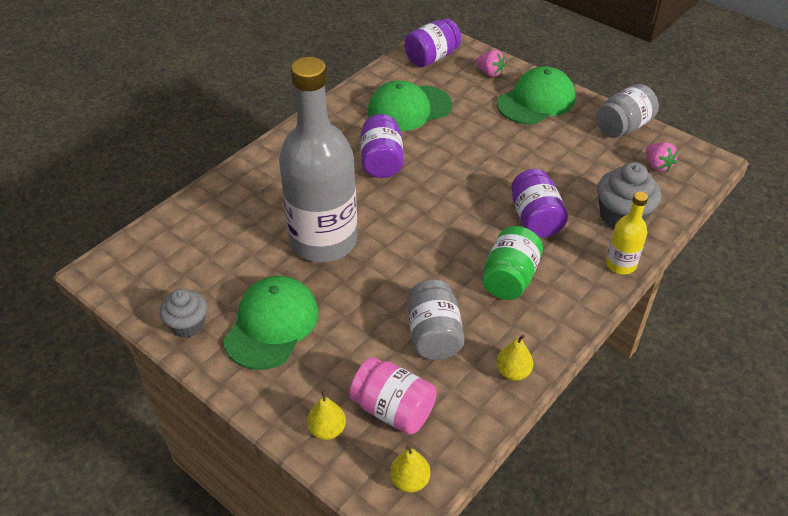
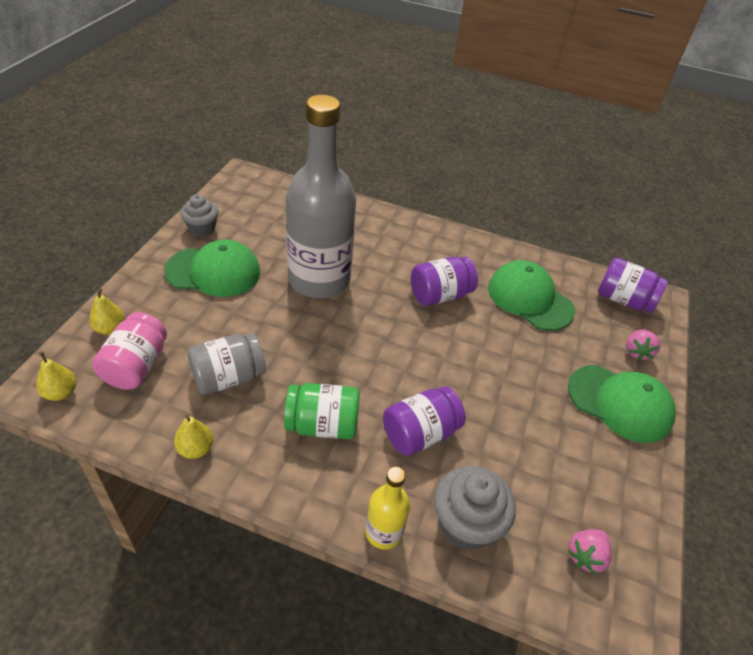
camera: 65 degrees right, 0 degrees up
grey jar [596,84,659,138] -> none

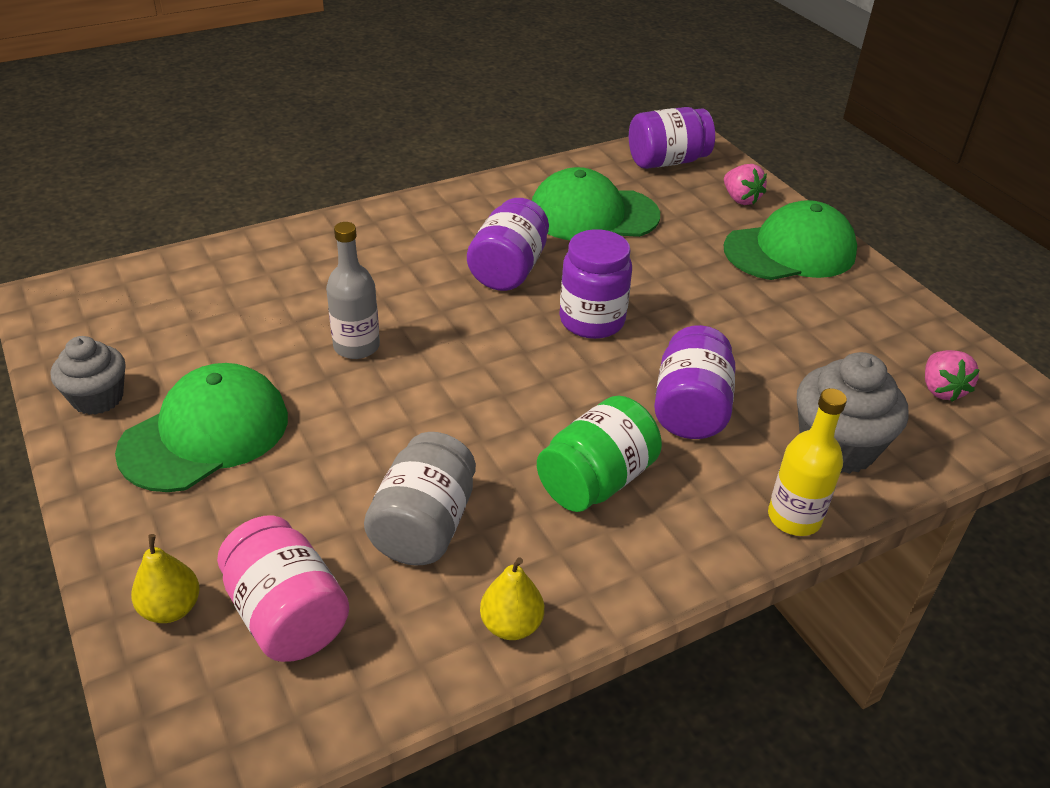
camera: 45 degrees left, 5 degrees down
yellow pear [36,352,76,401] -> none
grey bottle [286,95,356,298] -> grey bottle [326,222,380,359], size x0.44
none -> purple jar [559,229,632,339]

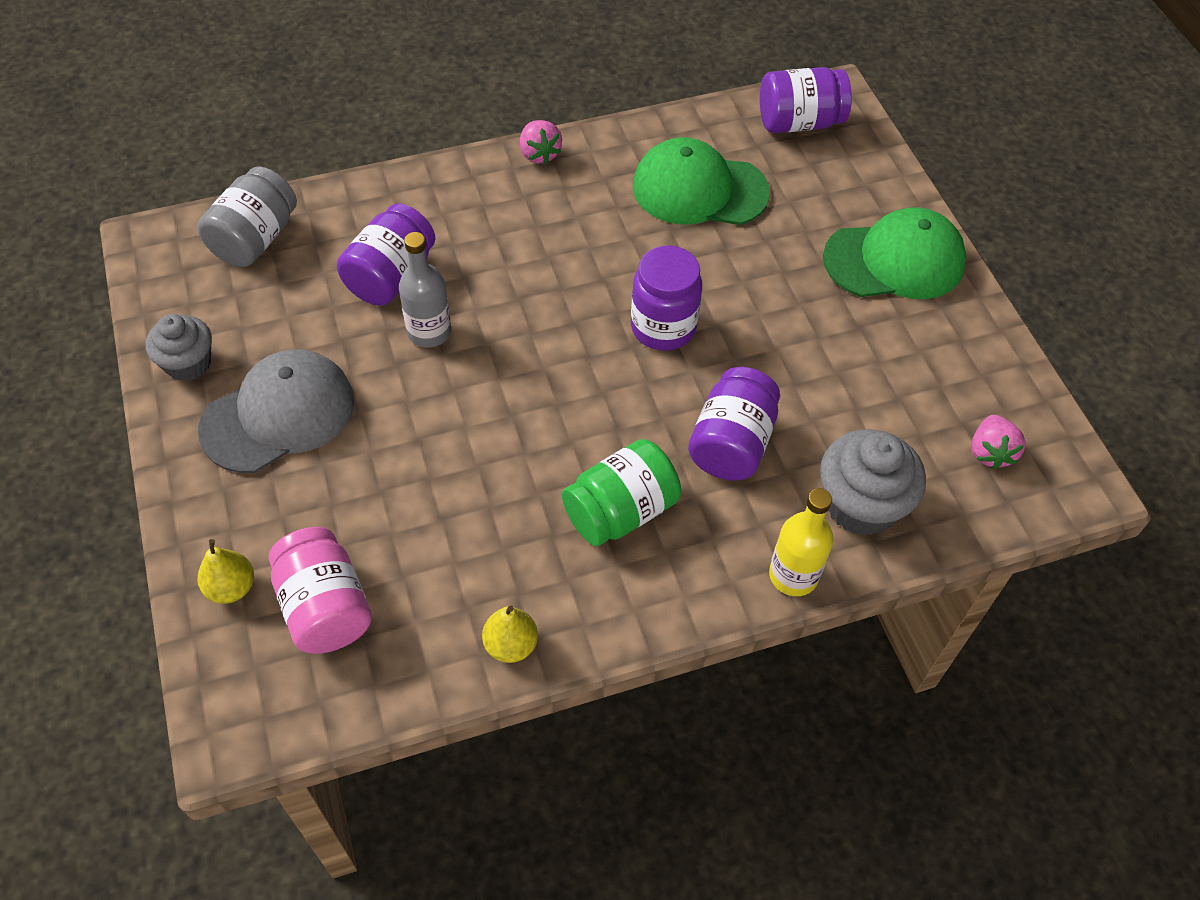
camera: 10 degrees right, 15 degrees up
green cap [115,363,288,492] -> grey cap [198,349,355,473]
grey jar [364,432,476,566] -> grey jar moved to [197,166,297,267]
purple jar [467,198,549,291] -> purple jar moved to [337,204,436,306]
pink strawberry [724,164,767,205] -> pink strawberry moved to [520,120,562,164]

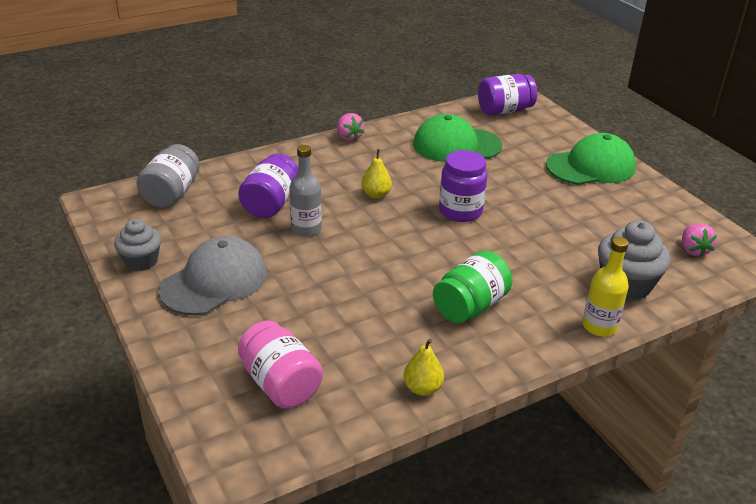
camera: 10 degrees left, 20 degrees down
yellow pear [197,539,254,604] -> yellow pear moved to [361,149,392,199]
purple jar [688,367,780,481] -> none

